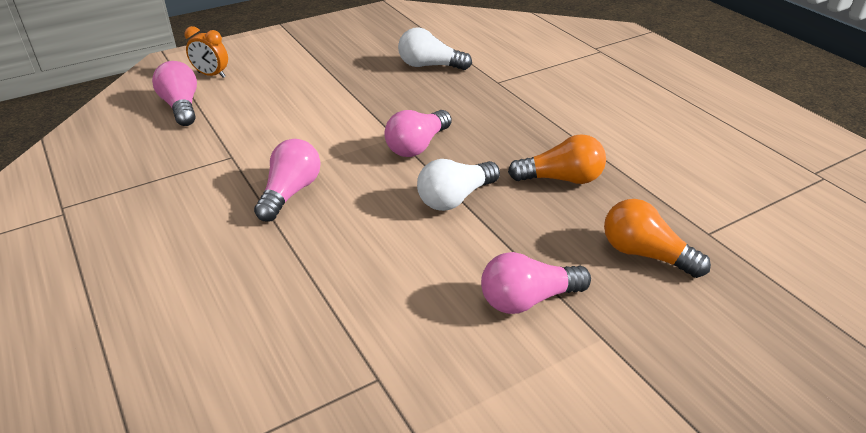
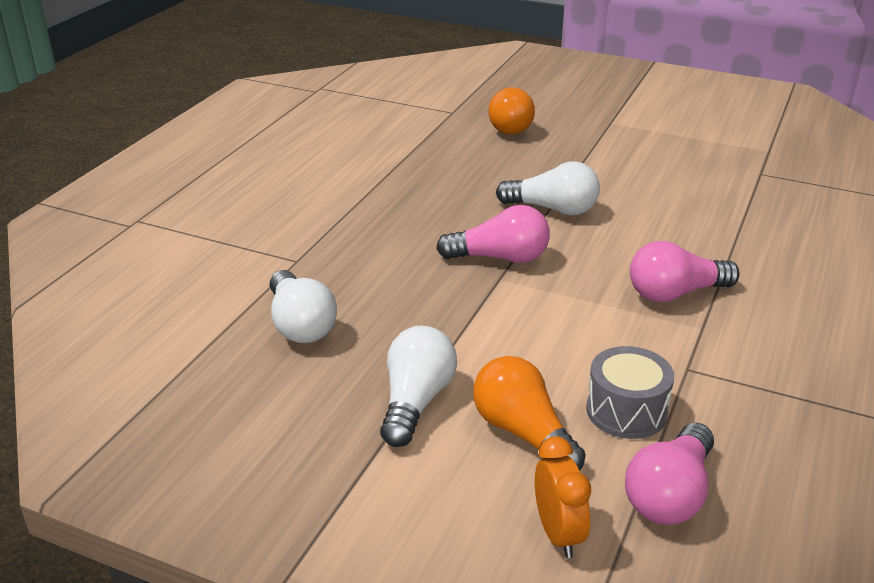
camera: 125 degrees left, 5 degrees down
pink light bulb [481,252,591,314] -> none
orange light bulb [508,134,606,184] -> orange light bulb moved to [473,356,586,471]
none -> white light bulb [380,326,457,447]
none -> grey drum [586,346,674,439]

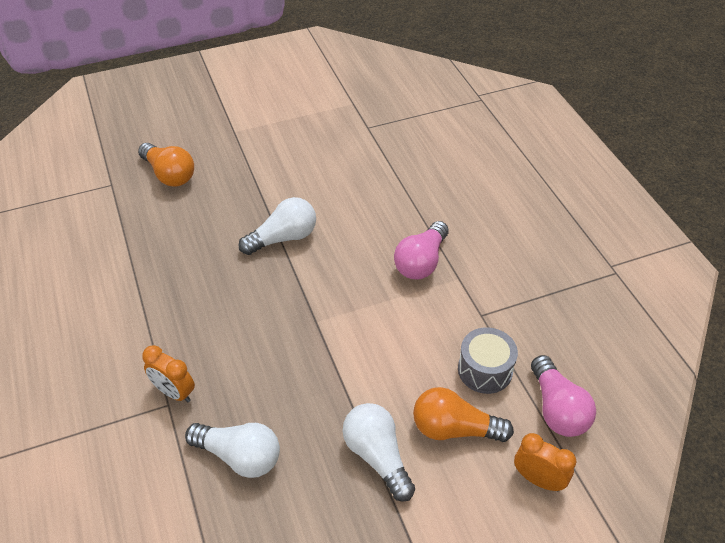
camera: 45 degrees left, 15 degrees up
pink light bulb [436,205,550,263] -> none
none -> orange clock [142,345,195,402]

